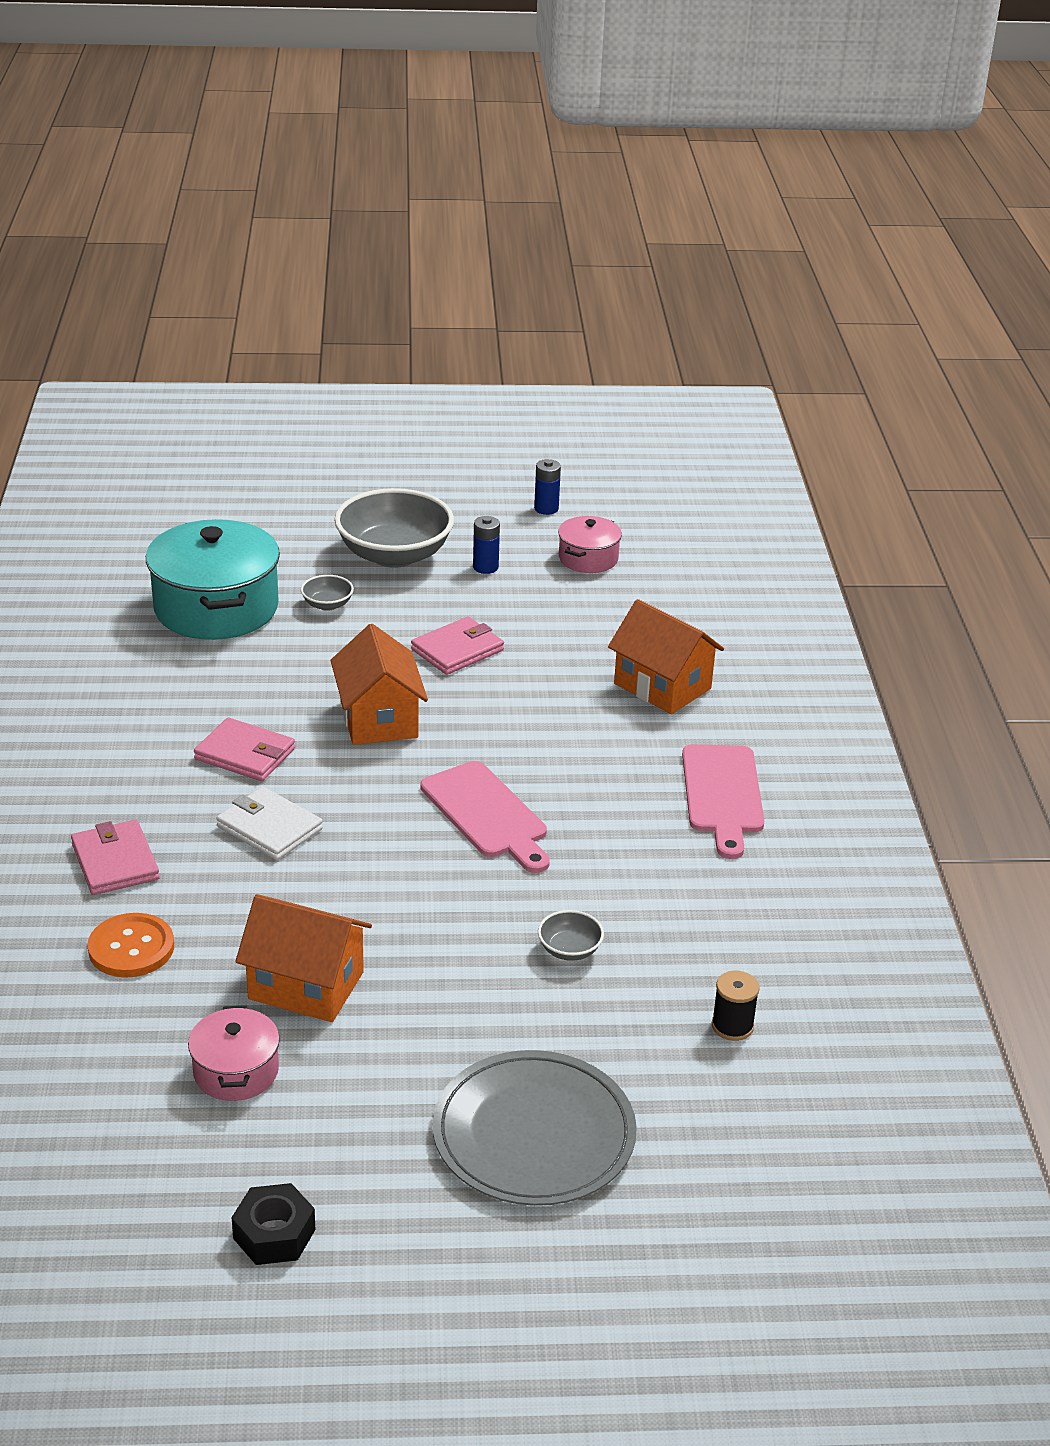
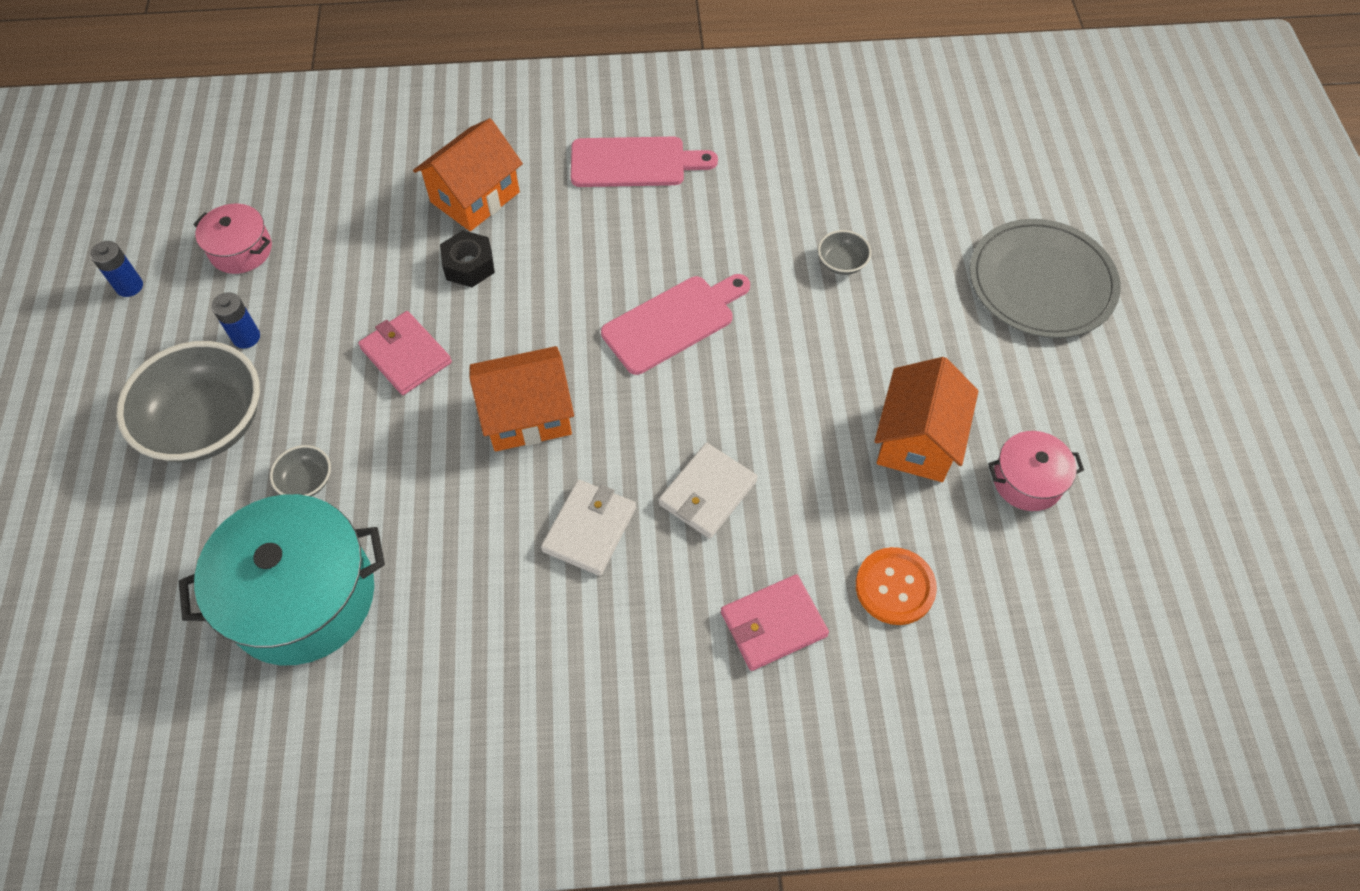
camera: 90 degrees left, 25 degrees up
pink wallet [194,718,295,781] -> white wallet [541,480,636,576]
black nut [231,1183,315,1265] -> black nut moved to [440,230,495,287]
black spool [712,971,760,1041] -> none

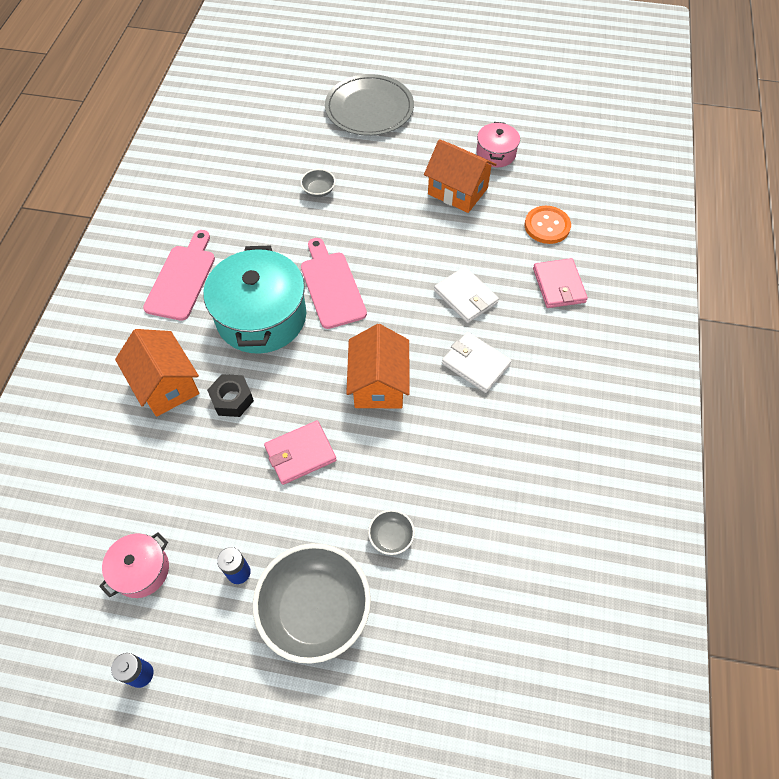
camera: 75 degrees left, 0 degrees up
turquoise pot [179,494,385,665] -> turquoise pot moved to [204,246,306,354]

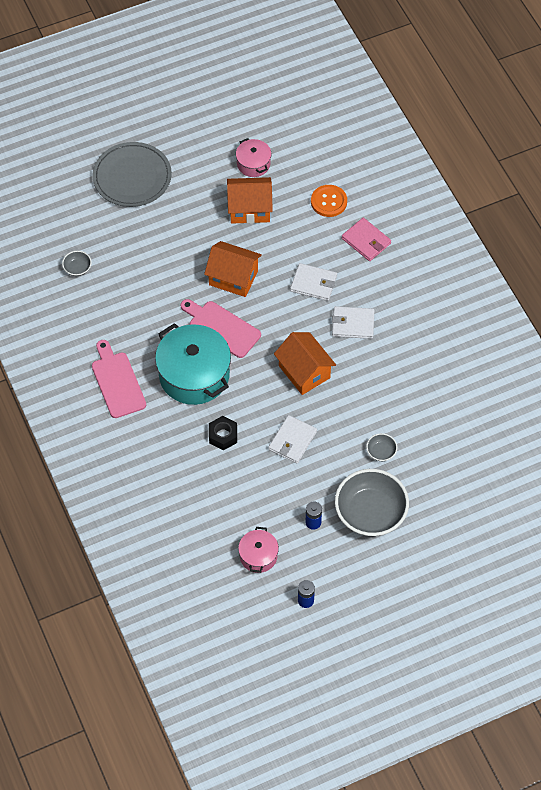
camera: 35 degrees left, 0 degrees up
orange house [115,329,200,417] -> orange house moved to [204,241,262,297]
pink wallet [264,421,337,485] -> white wallet [268,415,317,464]
grey bowl [300,169,336,197] -> grey bowl moved to [62,251,92,276]

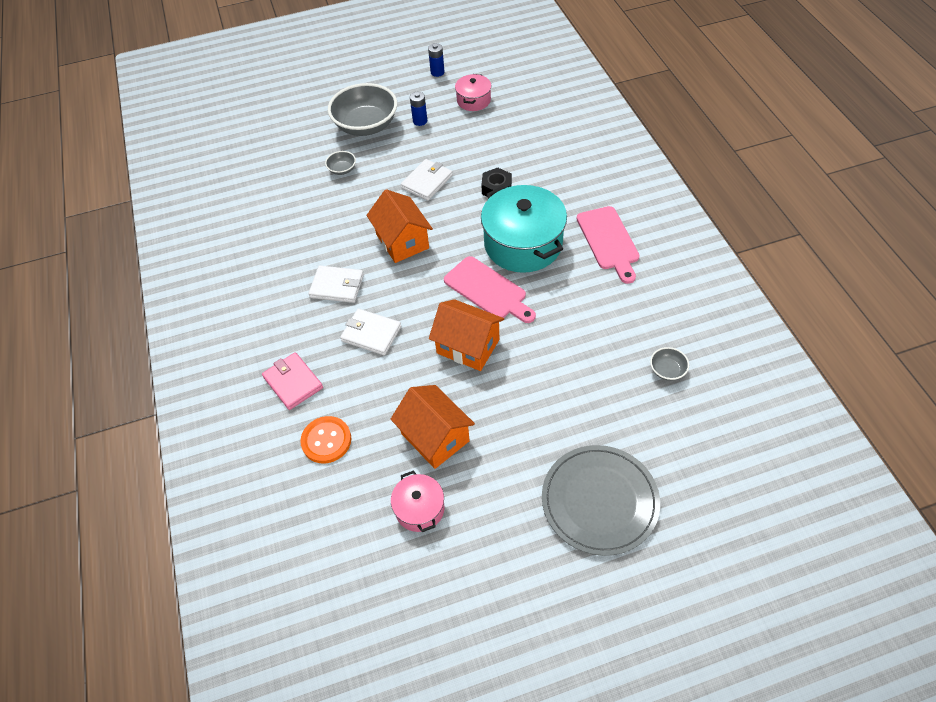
camera: 170 degrees left, 5 degrees down
orange house [227,177,273,224] -> orange house turned 45 degrees clockwise [390,385,475,469]

